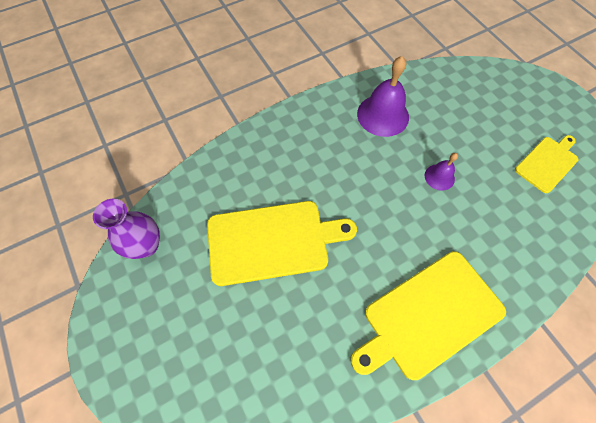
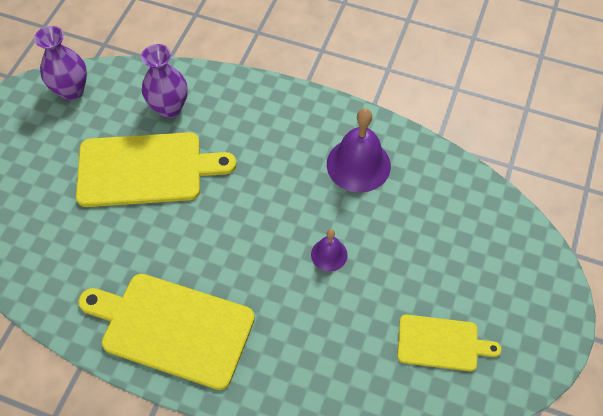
camera: 50 degrees right, 5 degrees down
yellow cutting board [207,201,357,286] -> yellow cutting board turned 45 degrees counterclockwise [76,132,237,207]
none -> purple vase [141,44,188,118]

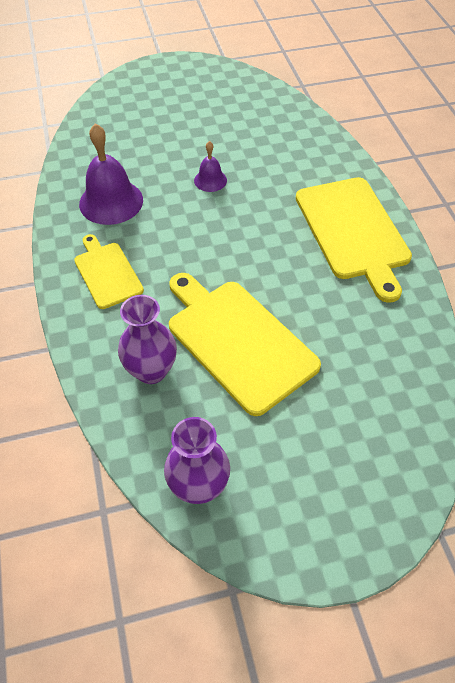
camera: 125 degrees left, 5 degrees down
yellow cutting board [397,315,502,371] -> yellow cutting board moved to [74,234,144,309]

